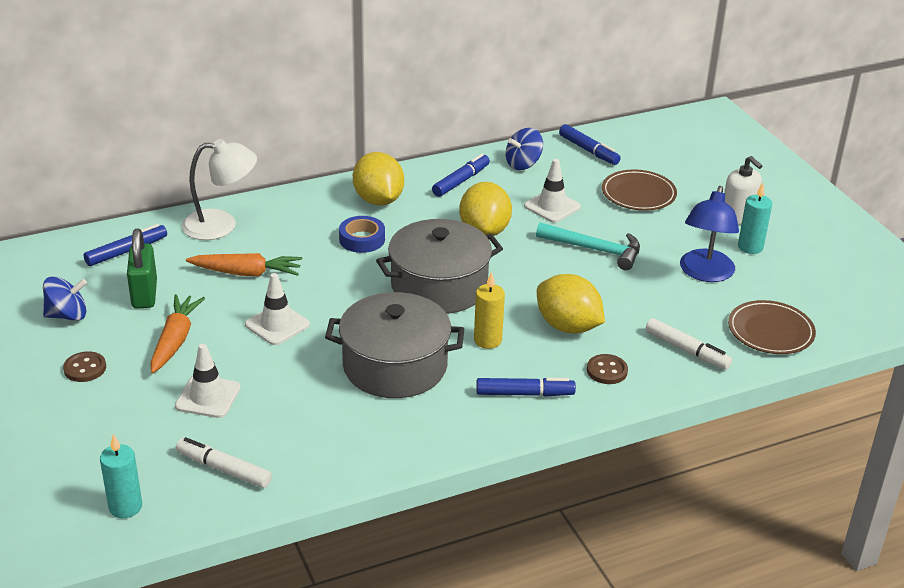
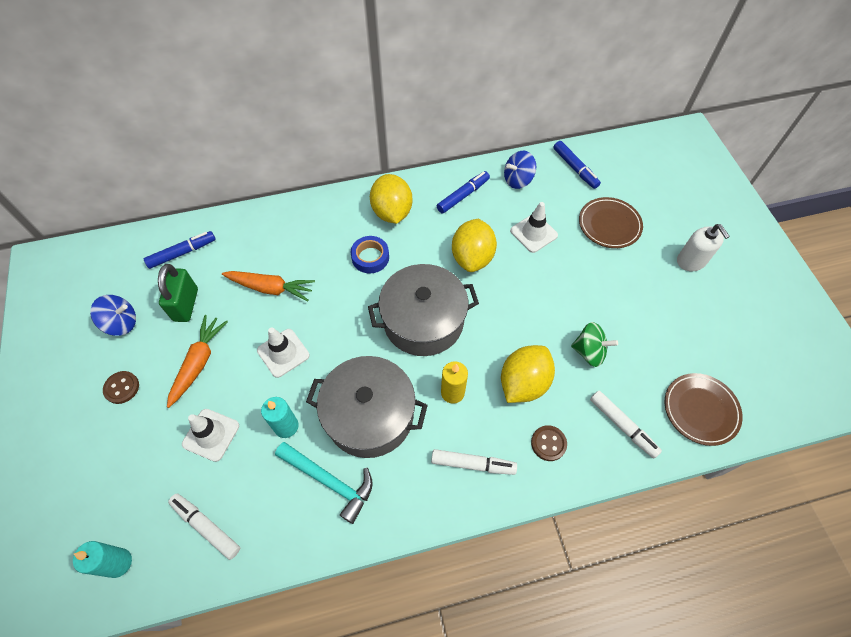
camera: 10 degrees right, 25 degrees up
white lamp [181,139,257,240] -> none
blue marker [476,378,576,397] -> white marker [431,449,517,475]
turquoise hammer [536,222,640,270] -> turquoise hammer moved to [275,442,373,524]
yellow lemon [537,274,605,334] -> yellow lemon turned 75 degrees clockwise [501,345,555,403]
blue lamp [680,186,739,282] -> none
turquoise candle [738,183,772,254] -> turquoise candle moved to [261,397,299,438]
none -> green spinning top [571,322,618,367]

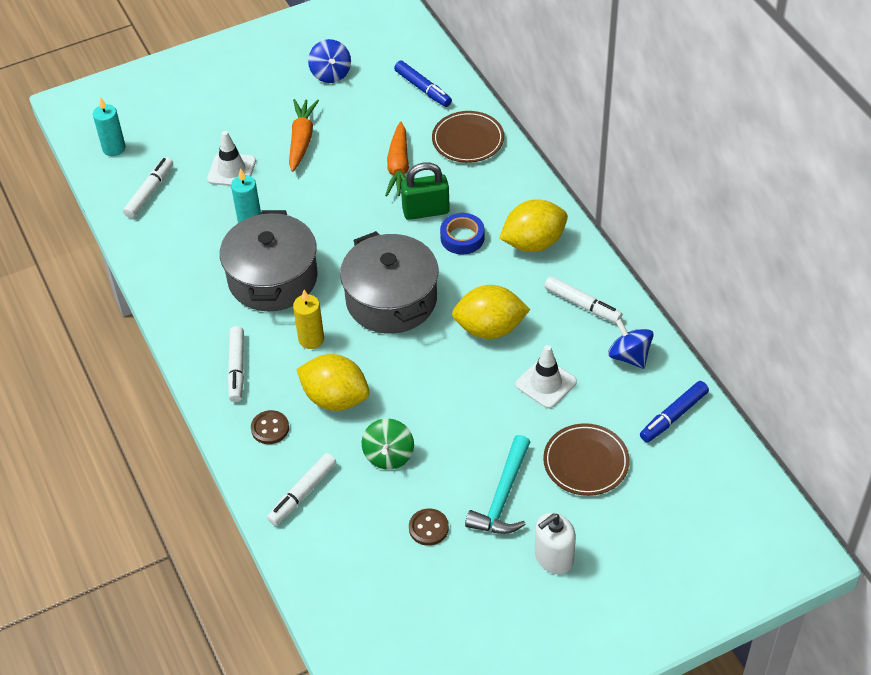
camera: 80 degrees right, 10 degrees down
brown button [103,371,139,404] -> brown button moved to [409,508,449,546]
green padlock [158,264,198,322] -> green padlock moved to [401,162,450,220]
orange carrot [167,315,228,408] -> orange carrot turned 90 degrees counterclockwise [289,99,319,172]
white traffic cone [257,327,310,378] -> none
turquoise hammer [275,442,373,524] -> turquoise hammer moved to [465,435,530,534]
blue marker [437,171,490,214] -> white marker [544,276,622,323]
brown plate [665,373,743,446] -> brown plate moved to [432,111,504,163]

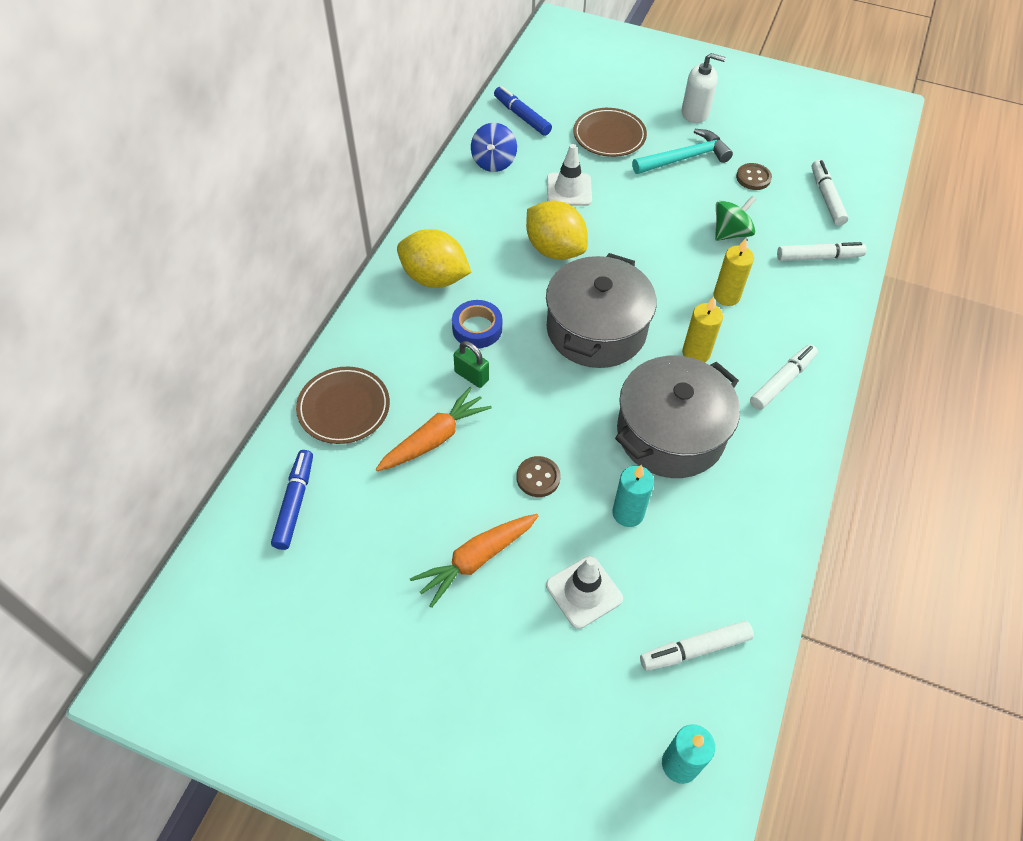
camera: 135 degrees left, 5 degrees up
brown button [251,410,289,444] -> brown button moved to [516,456,561,497]
yellow lemon [296,354,370,411] -> yellow candle [714,238,754,306]
blue spinning top [308,39,351,83] -> none
green padlock [401,162,450,220] -> green padlock [454,341,489,388], size x0.64
white marker [544,276,622,323] -> white marker moved to [812,160,849,226]
blue marker [640,381,709,442] -> blue marker turned 135 degrees counterclockwise [494,86,552,136]

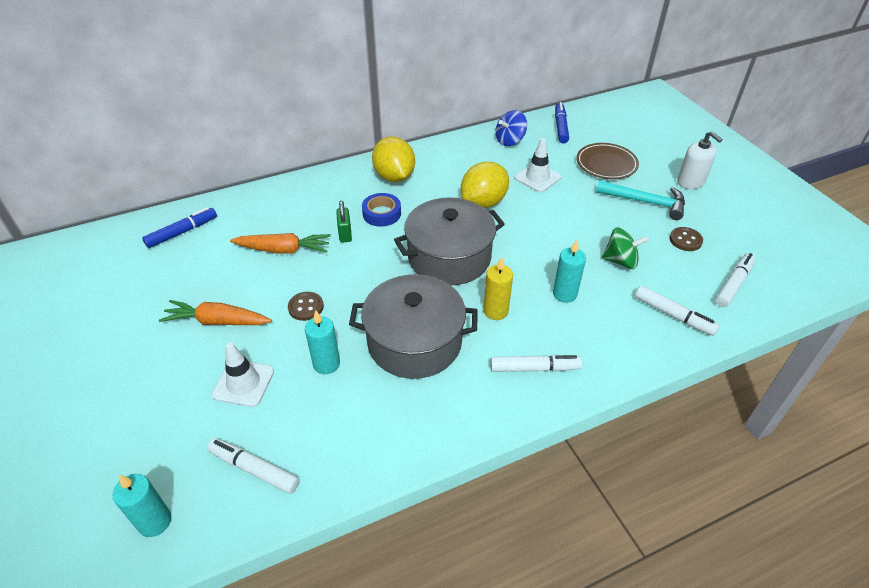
camera: 45 degrees right, 10 degrees down
brown plate [296,367,390,444] -> none
yellow lemon [526,200,588,260] -> yellow lemon turned 45 degrees clockwise [461,162,509,208]
yellow candle [714,238,754,306] -> turquoise candle [553,240,586,303]

